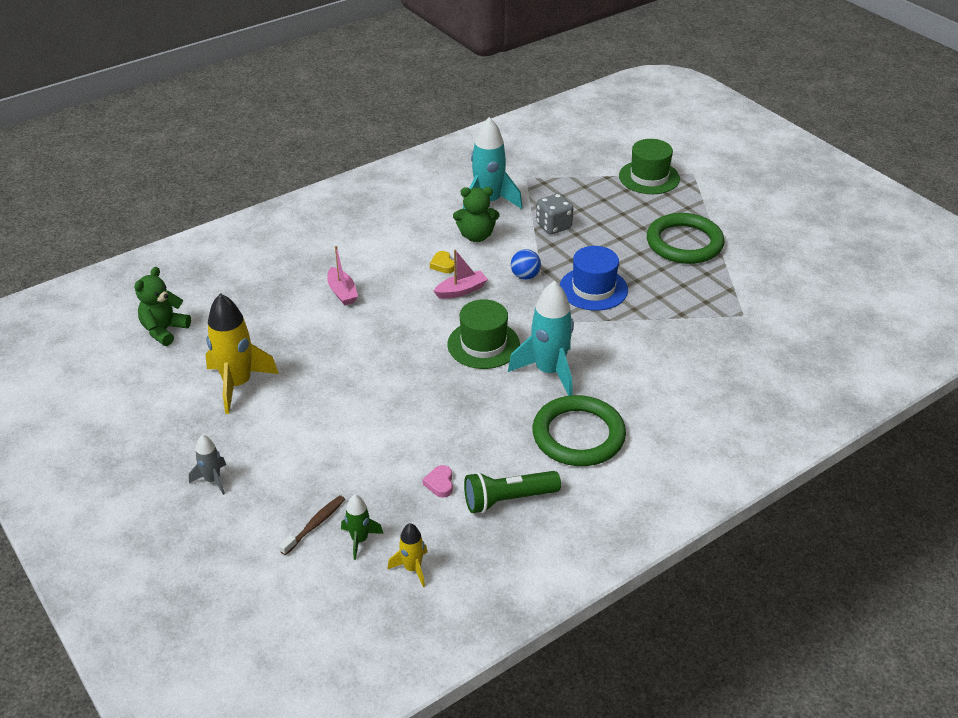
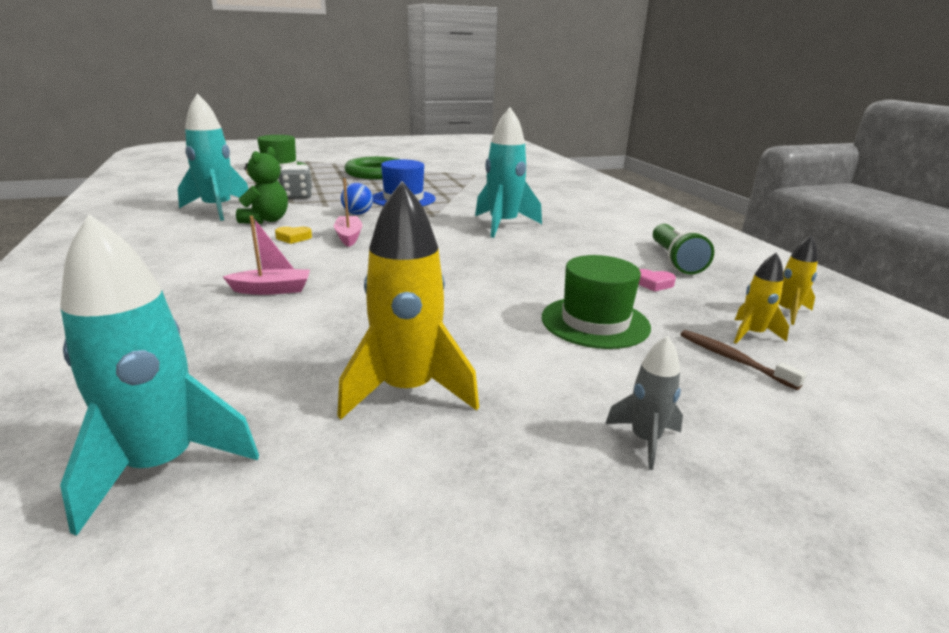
camera: 75 degrees left, 15 degrees down
green teddy bear [134,267,191,346] -> turquoise rocket [60,214,259,536]
green rocket [341,495,384,560] -> yellow rocket [734,253,789,344]
green hat [447,299,520,369] -> green hat moved to [542,255,651,349]
green ring [532,395,626,466] -> none

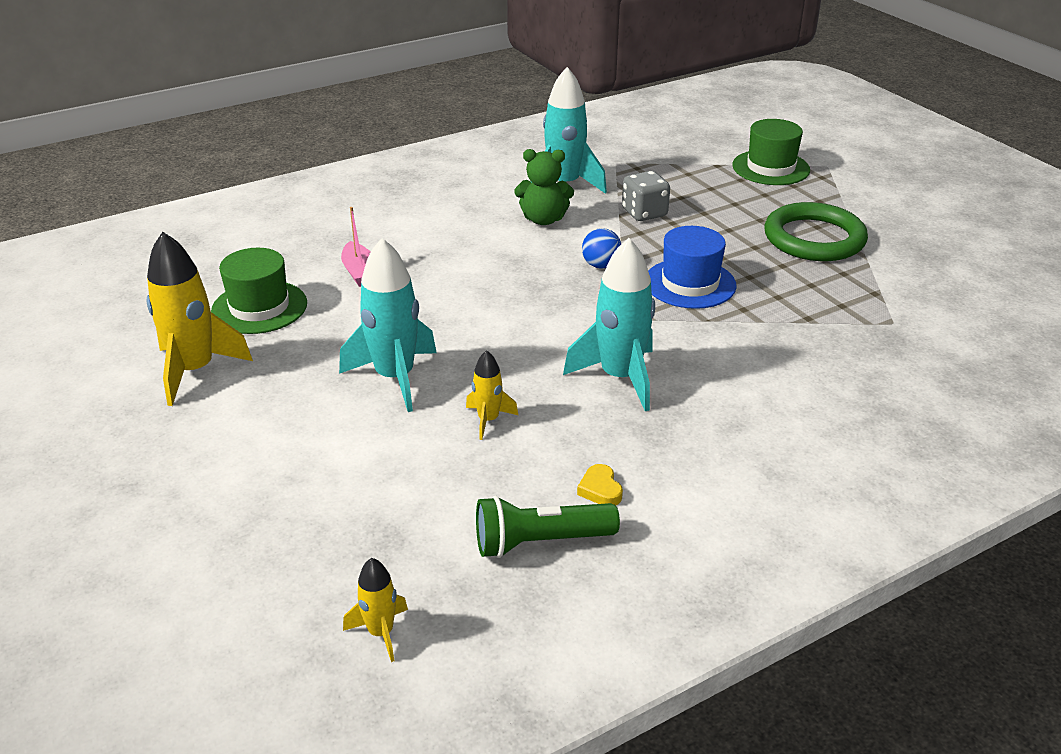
camera: 80 degrees right, 10 degrees up
turquoise rocket [60,214,259,536] -> turquoise rocket moved to [339,238,437,412]
yellow heart [275,227,312,244] -> yellow heart moved to [577,464,623,505]
pink boat [334,178,363,247] -> none
green hat [542,255,651,349] -> green hat moved to [211,248,307,334]
grey rocket [605,335,683,470] -> none
pink heart [639,269,676,292] -> none
brown toothbrush [680,330,807,390] -> none
yellow rocket [734,253,789,344] -> yellow rocket moved to [466,350,518,440]

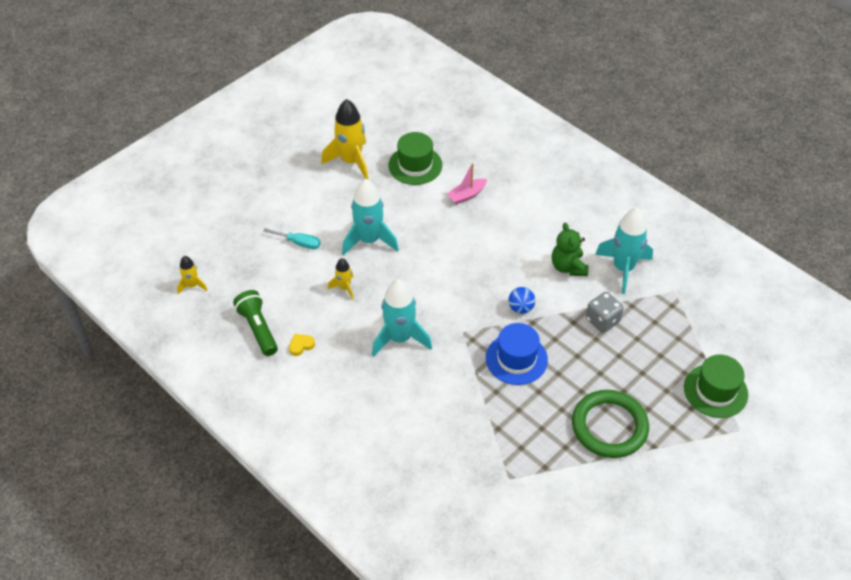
camera: 75 degrees right, 15 degrees up
none -> turquoise screwdriver [263,228,321,249]

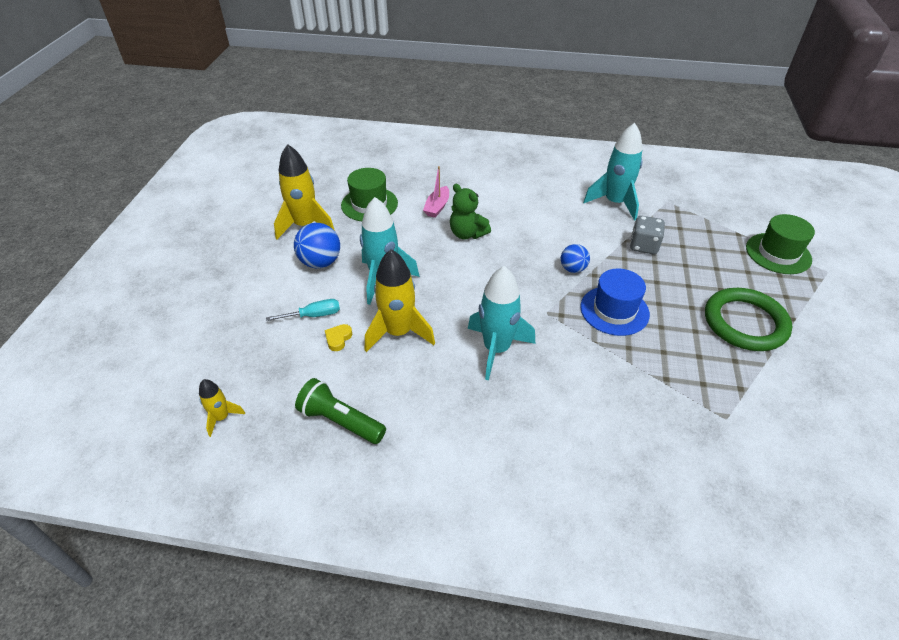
camera: 35 degrees left, 5 degrees down
yellow heart [289,334,315,356] -> yellow heart moved to [325,324,352,351]
yellow rocket [328,258,354,300] -> yellow rocket [365,249,435,352], size x1.95
green teddy bear [552,223,589,276] -> green teddy bear moved to [450,184,491,239]
none -> blue ball [294,223,340,268]

